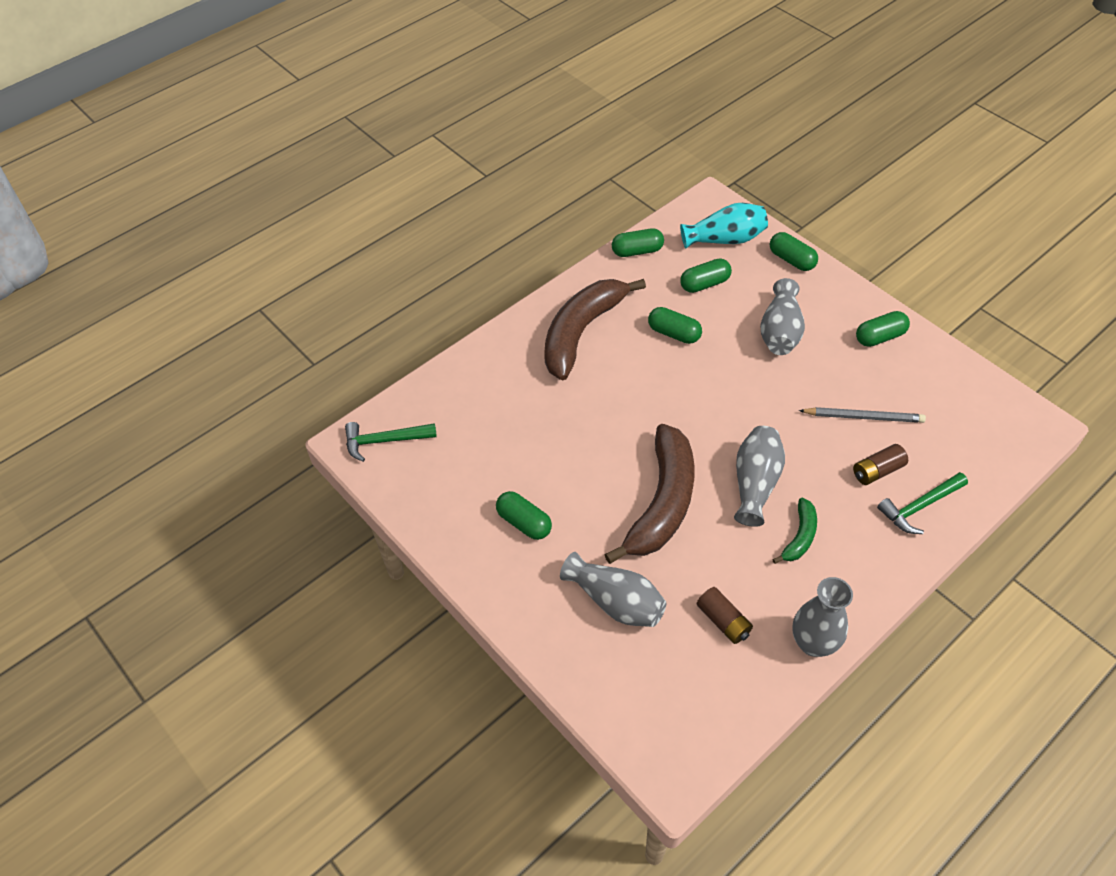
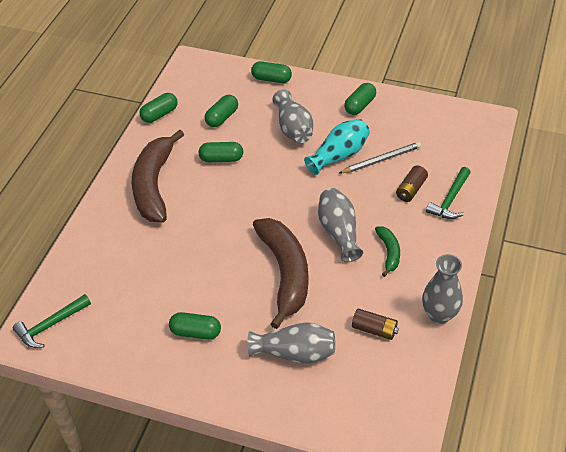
camera: 30 degrees left, 5 degrees down
turquoise vase [680,203,768,248] -> turquoise vase moved to [304,119,370,175]

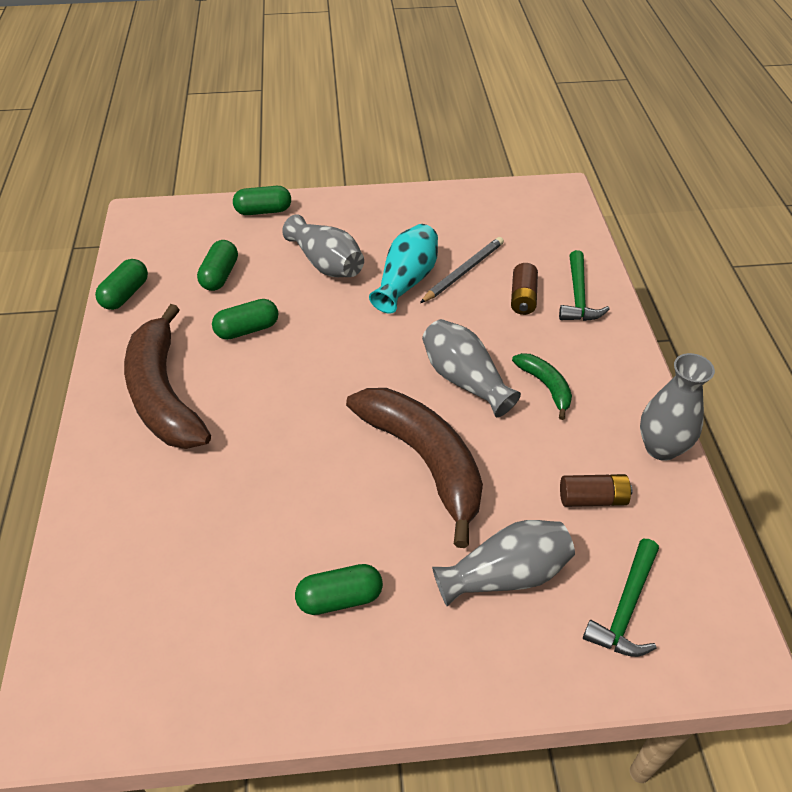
camera: 25 degrees left, 0 degrees up
green hammer [13,294,91,348] -> green hammer moved to [583,539,659,657]
green capsule [344,83,376,115] -> none

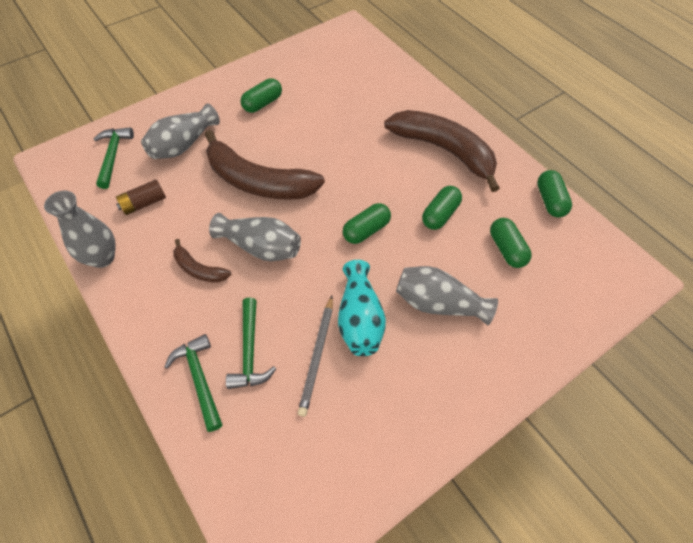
camera: 150 degrees right, 10 degrees up
green capsule [233,186,291,215] -> green capsule moved to [343,203,391,244]
brown battery [511,263,538,315] -> green hammer [226,298,276,389]
green banana [512,353,572,420] -> brown banana [173,239,231,282]

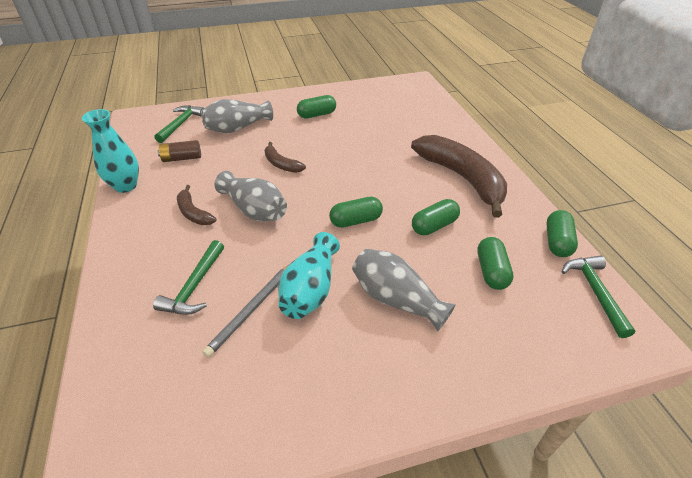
camera: 20 degrees right, 15 degrees down
grey vase [44,191,116,268] -> turquoise vase [82,109,139,193]
green hammer [164,334,222,432] -> green hammer moved to [562,256,635,338]
brown banana [205,130,325,200] -> brown banana [265,142,306,173], size x0.47

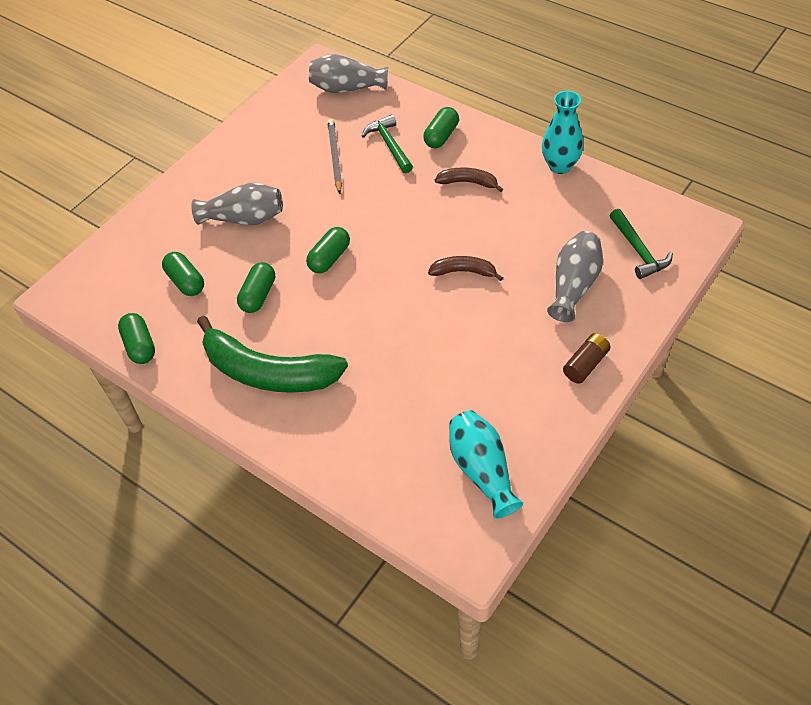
camera: 145 degrees right, 10 degrees up
brown battery [158,140,201,162] -> brown battery moved to [563,333,610,384]
grey vase [214,171,287,221] -> grey vase moved to [309,54,388,93]
turquoise vase [278,232,340,319] -> turquoise vase moved to [449,410,523,519]
green capsule [297,95,336,118] -> green capsule moved to [423,107,459,148]
brown banana [411,135,507,218] -> green banana [197,316,348,393]
green hammer [562,256,635,338] -> none

